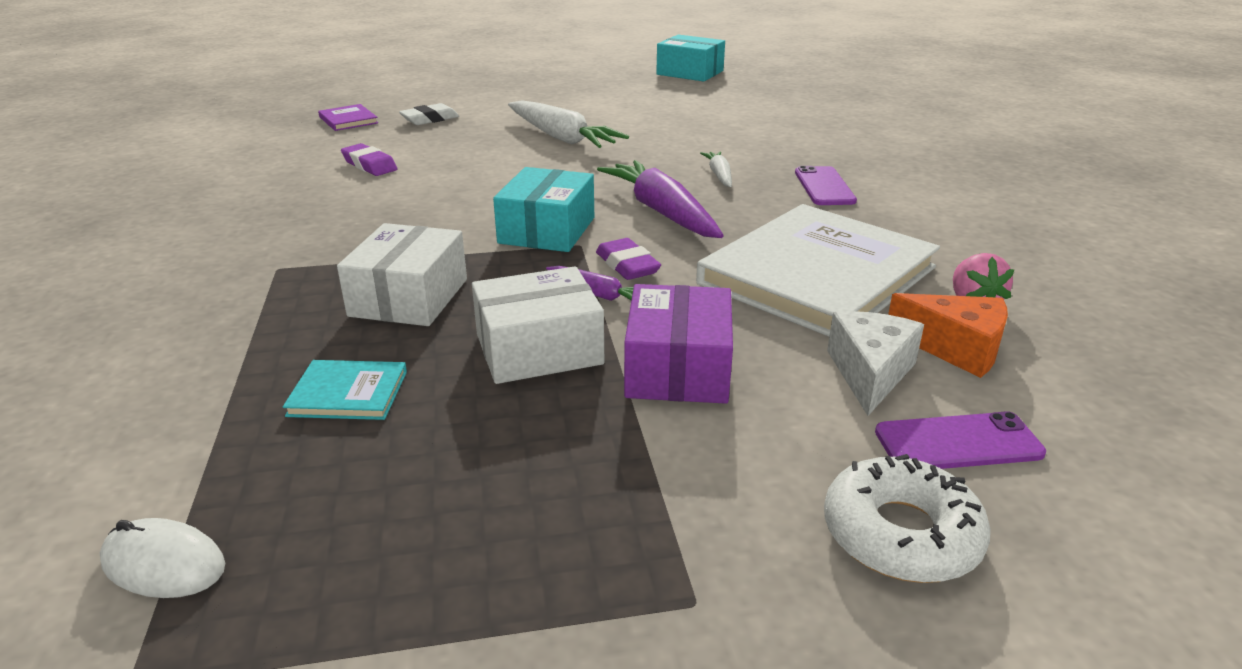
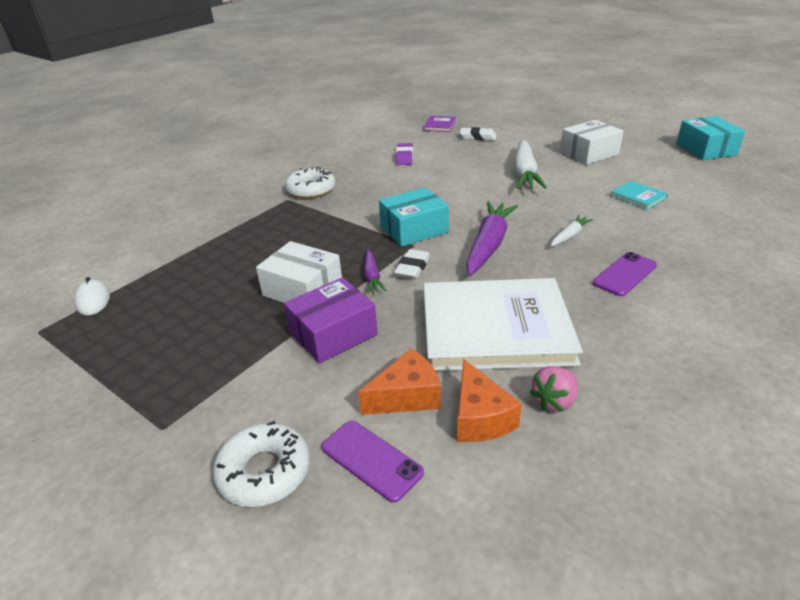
camera: 50 degrees right, 5 degrees up
turquoise book [283,360,407,420] -> turquoise book moved to [610,181,668,210]
white box [337,223,467,326] -> white box moved to [560,120,624,165]
purple eraser [596,238,661,280] -> white eraser [394,249,430,279]
white cheese [827,311,924,416] -> orange cheese [358,348,441,415]
none -> white donut [285,167,335,199]

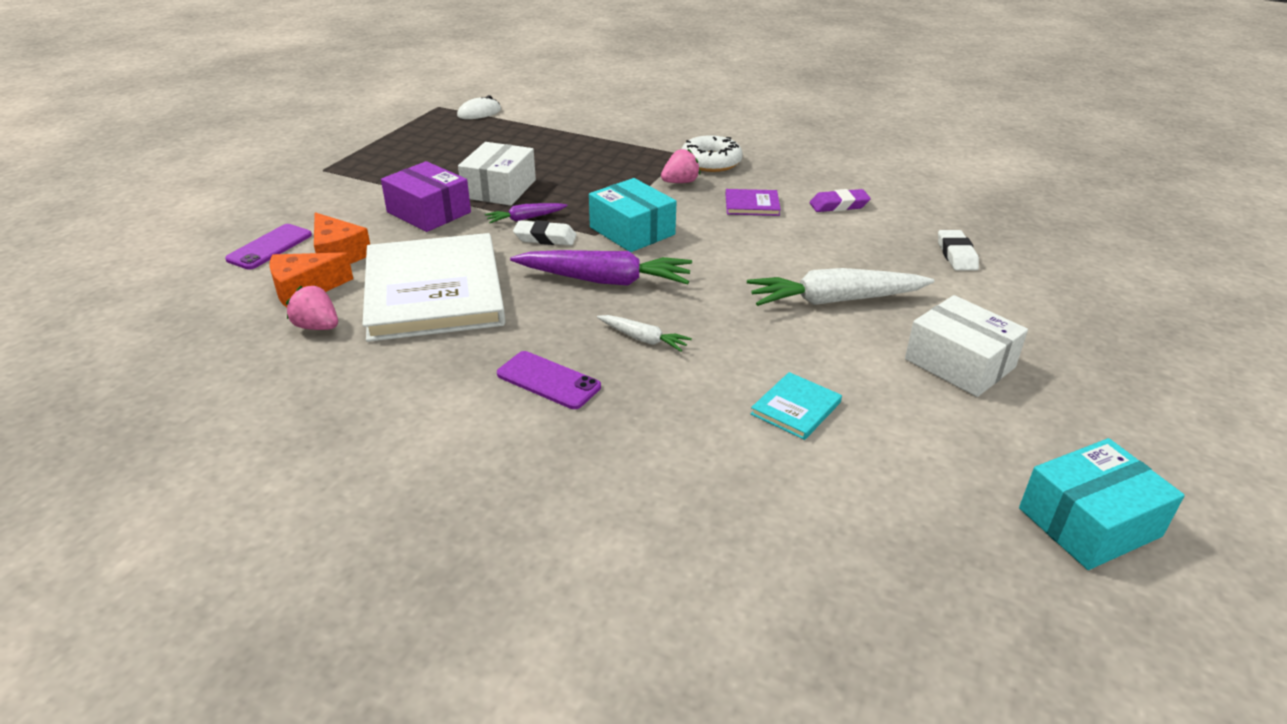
camera: 75 degrees right, 0 degrees up
white donut [213,421,310,507] -> none
purple book [423,116,456,132] -> purple book moved to [725,189,781,216]
none -> pink strawberry [661,149,700,183]

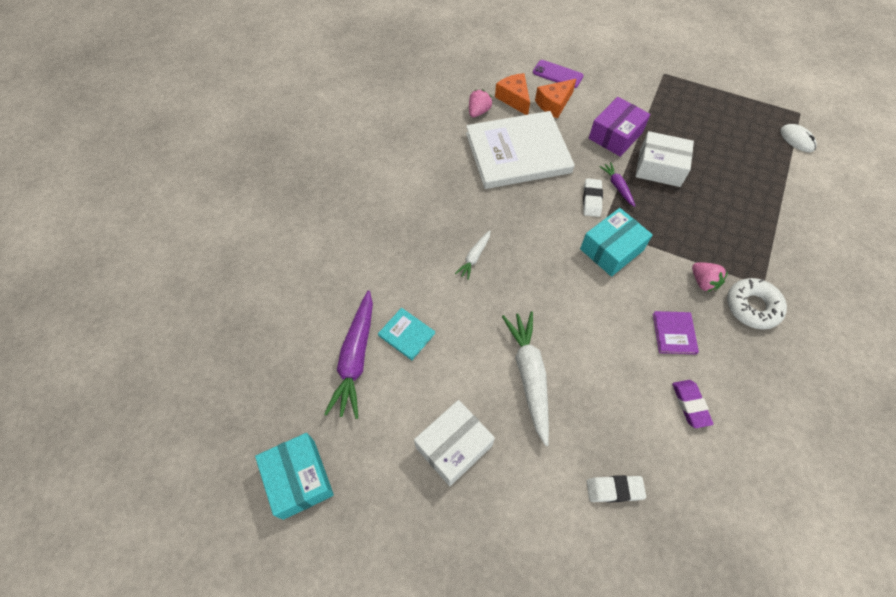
camera: 90 degrees right, 25 degrees up
purple phone [497,351,601,409] -> none
purple carrot [510,250,692,286] -> purple carrot moved to [324,290,373,419]

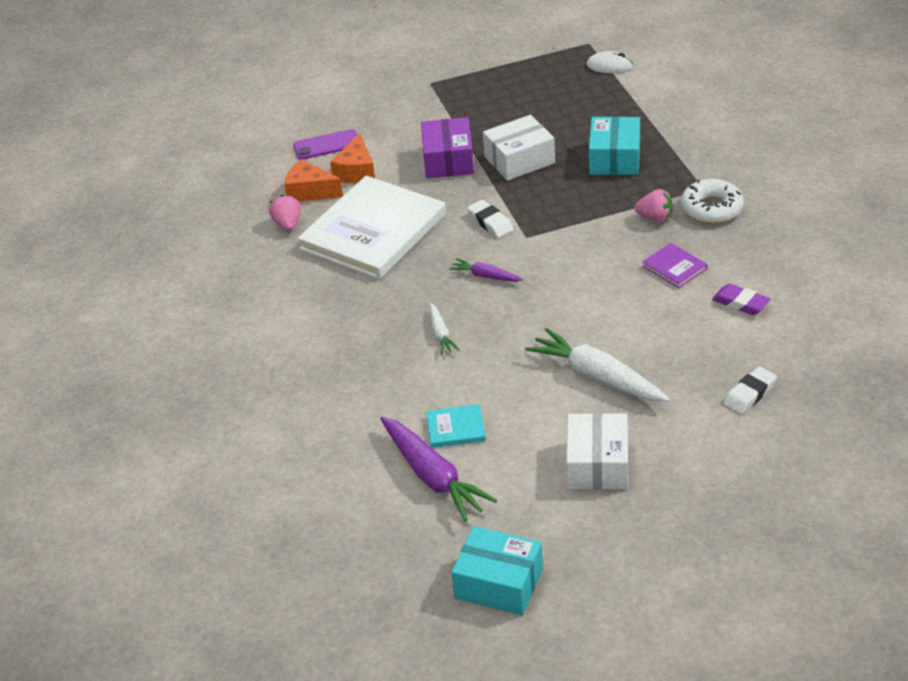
camera: 40 degrees left, 20 degrees down
turquoise box [580,208,653,277] -> turquoise box moved to [589,116,640,175]
purple carrot [599,162,635,207] -> purple carrot moved to [450,258,523,282]

